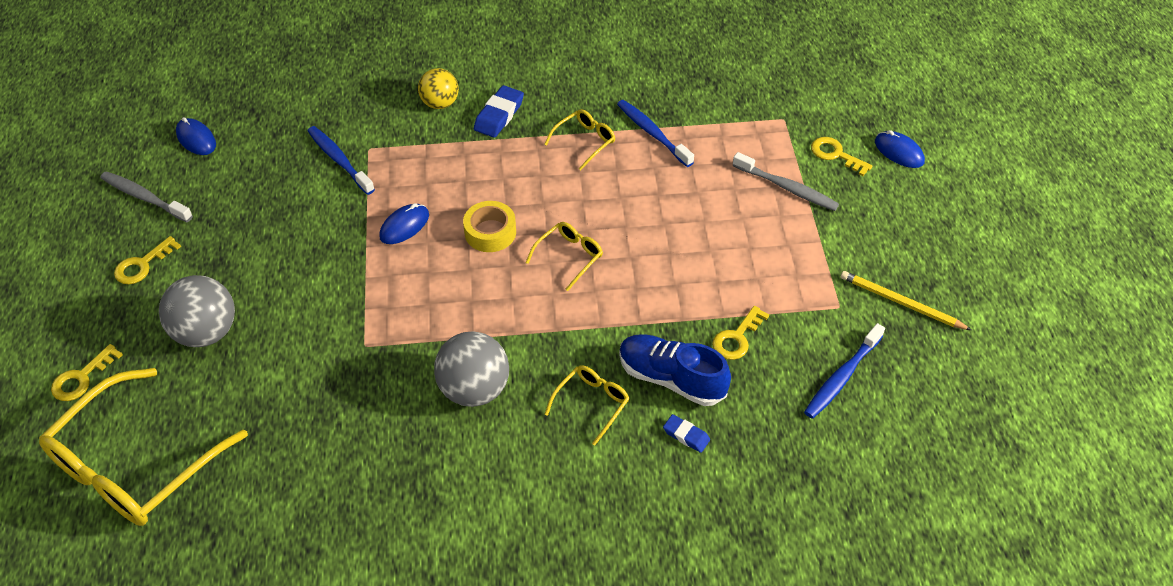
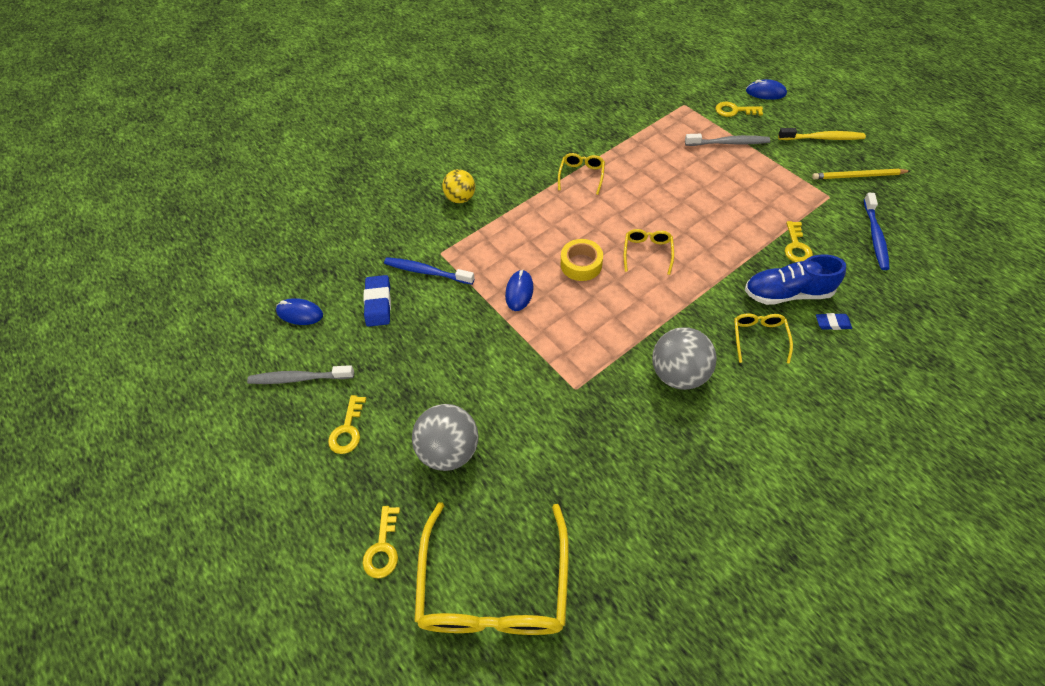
camera: 30 degrees left, 5 degrees up
blue eraser [474,85,524,138] -> blue eraser moved to [363,275,391,327]
blue toothbrush [617,100,694,167] -> none
none -> yellow toothbrush [778,128,866,140]

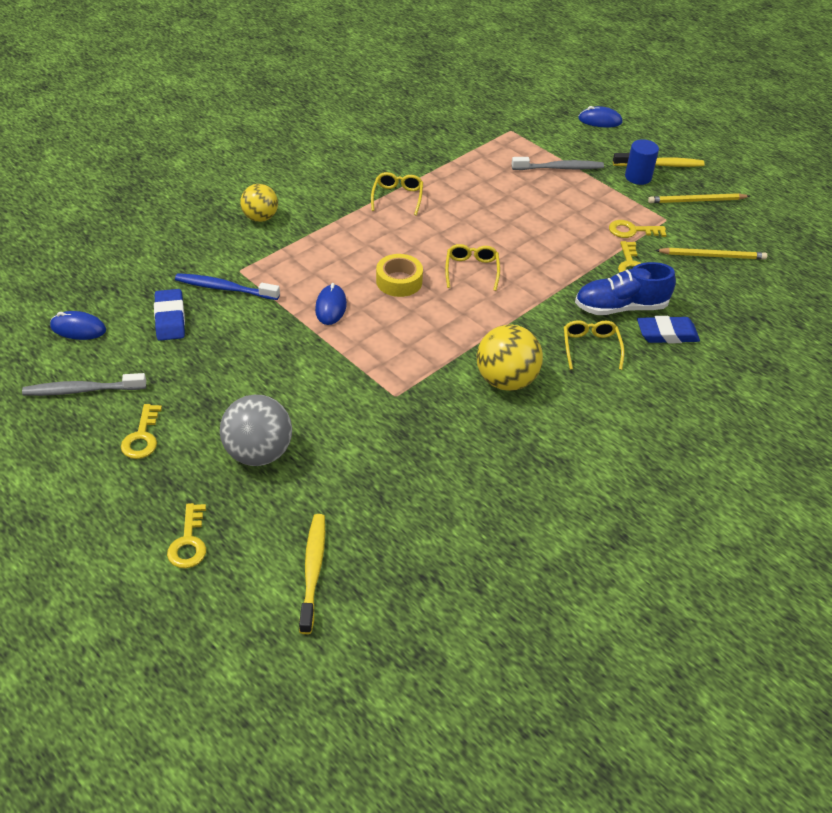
camera: 10 degrees left, 10 degrees down
yellow glasses [414,502,569,635] -> yellow toothbrush [299,514,325,634]
grey ball [652,327,717,390] -> yellow ball [477,325,543,391]
yellow key [716,102,763,117] -> yellow key moved to [609,220,666,238]
blue eraser [816,313,852,330] -> blue eraser [637,316,700,344], size x1.66
blue toothbrush [864,193,890,270] -> yellow pencil [655,248,767,260]
none -> blue cylinder [625,139,659,185]

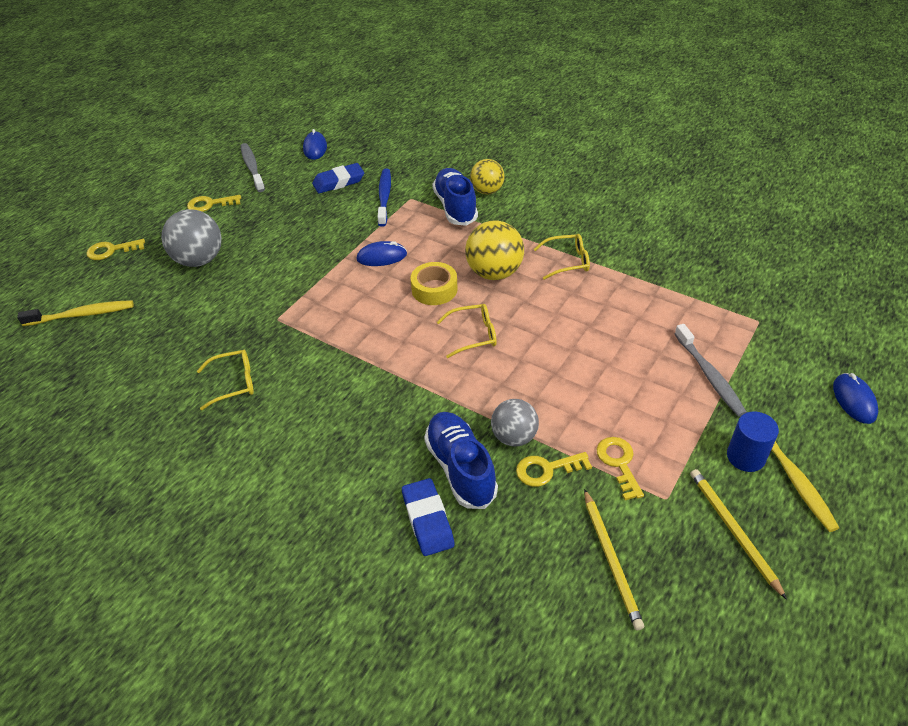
camera: 80 degrees right, 0 degrees up
yellow ball [477,325,543,391] -> yellow ball moved to [465,221,524,280]
yellow glasses [564,320,624,370] -> yellow glasses moved to [197,350,254,410]
none -> blue shoe [432,168,478,226]
none -> grey ball [491,399,539,446]

